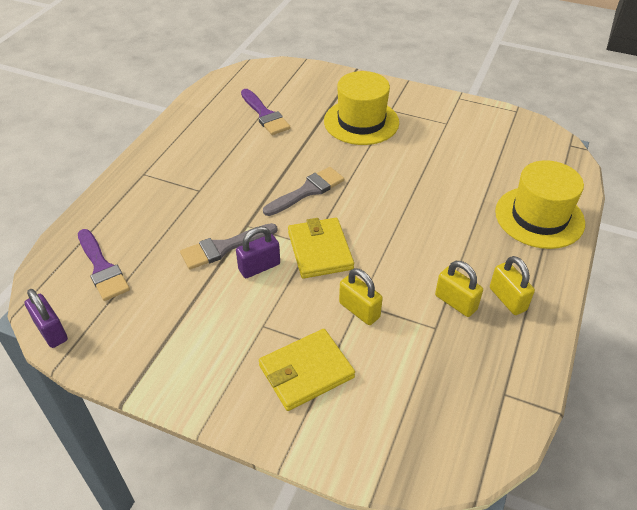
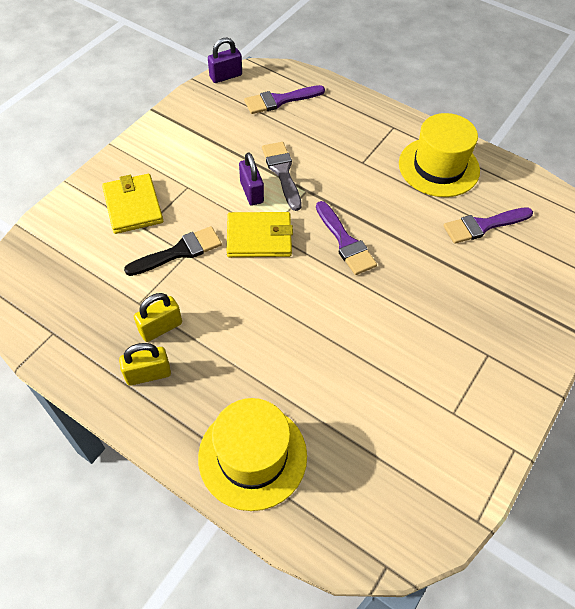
camera: 100 degrees right, 10 degrees up
grey brush [263,167,344,216] -> purple brush [316,201,377,275]
yellow hat [324,71,399,145] -> yellow hat moved to [399,113,480,197]
yellow padlock [339,268,383,325] -> black brush [124,226,222,276]

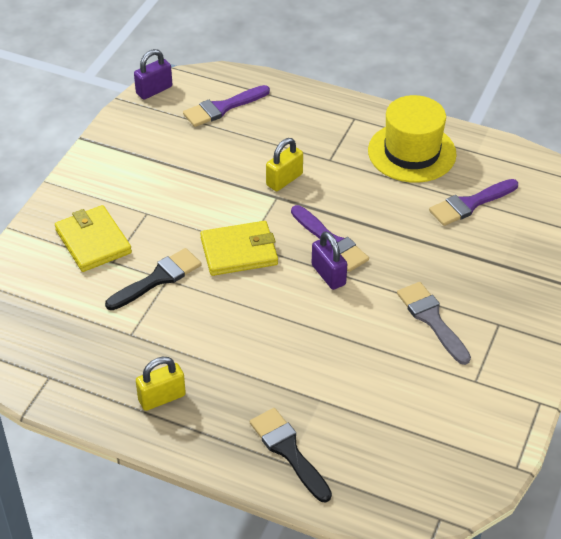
camera: 10 degrees left, 10 degrees down
yellow padlock [134,293,182,342] -> yellow padlock moved to [266,138,303,191]
yellow hat [198,398,307,511] -> black brush [250,408,332,502]
purple padlock [239,152,264,206] -> purple padlock moved to [312,231,347,290]
grey brush [262,142,302,211] -> grey brush moved to [397,282,471,365]

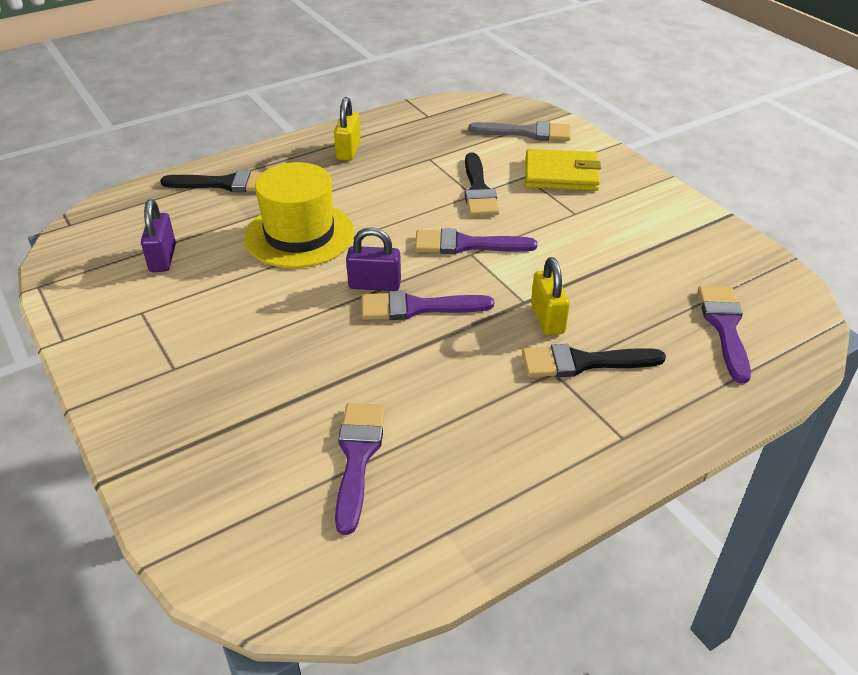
camera: 125 degrees right, 5 degrees down
purple padlock [134,49,172,100] -> purple padlock moved to [141,199,176,272]
yellow wallet [200,221,278,276] -> purple brush [415,228,537,254]
yellow hat [368,95,457,183] -> yellow hat moved to [244,162,355,268]
grey brush [397,282,471,365] -> grey brush moved to [468,121,571,141]
none -> black brush [522,344,666,377]

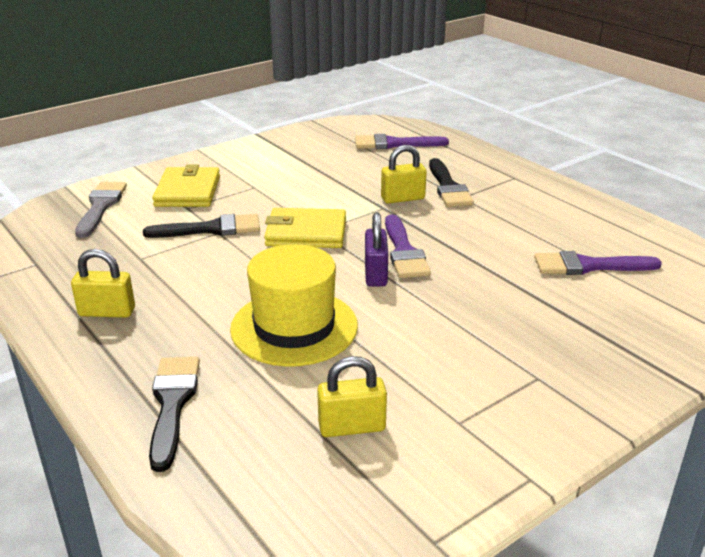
camera: 95 degrees left, 10 degrees down
purple padlock [141,199,176,272] -> yellow padlock [317,356,387,437]
purple brush [415,228,537,254] -> yellow wallet [264,208,346,248]

